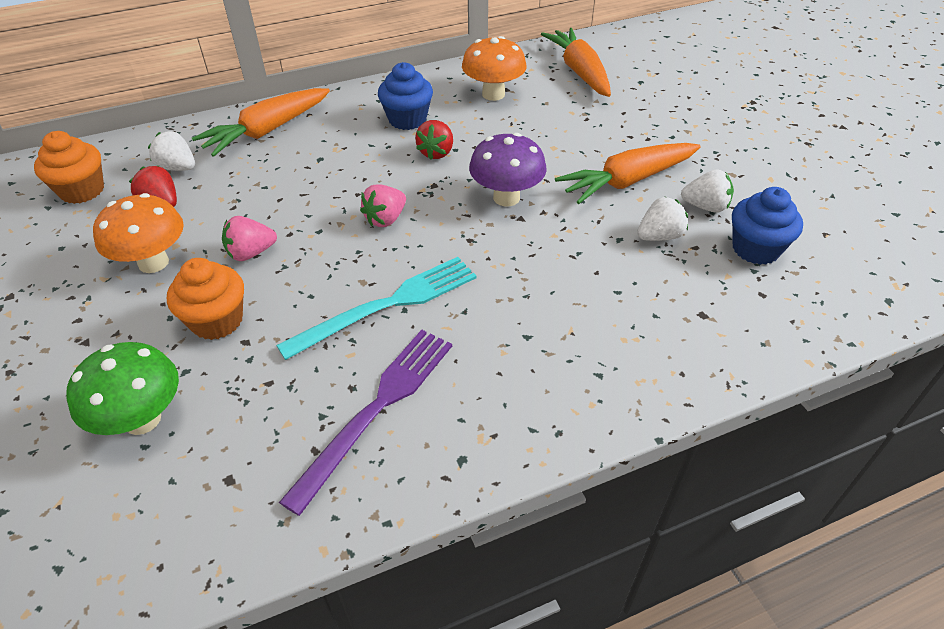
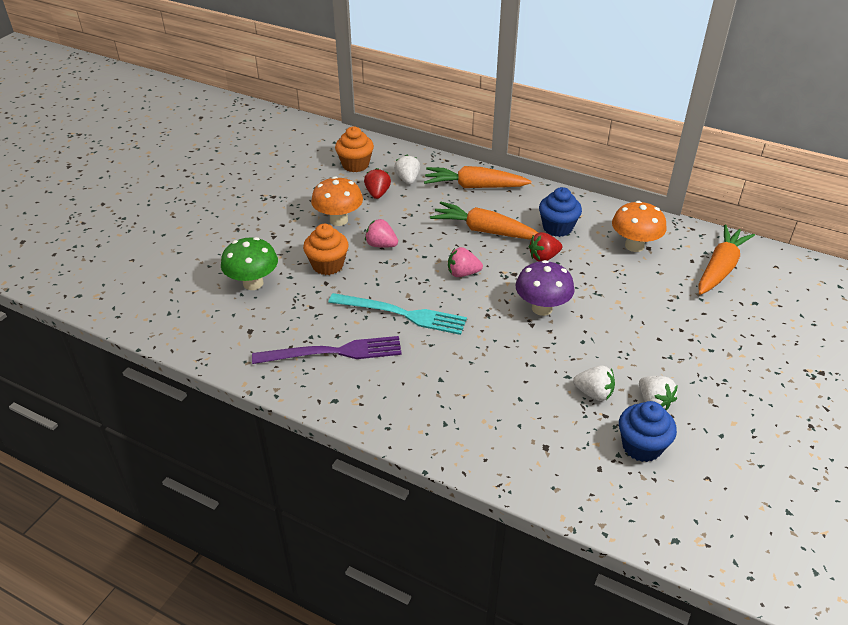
camera: 50 degrees right, 5 degrees down
orange carrot [555,143,700,204] -> orange carrot moved to [430,202,538,239]

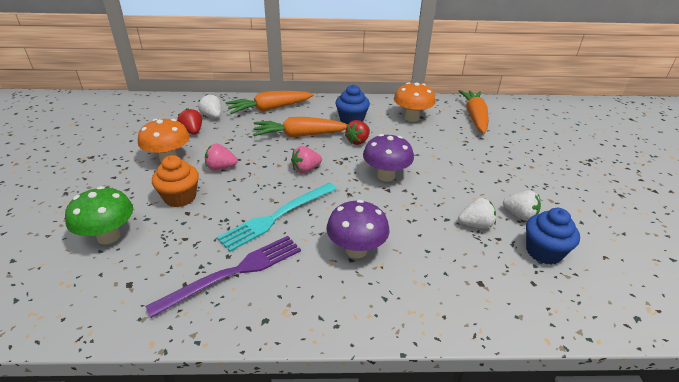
camera: 30 degrees left, 5 degrees down
turquoise fork [328,293,467,335] -> turquoise fork turned 150 degrees clockwise [217,183,337,252]
orange cupcake [335,126,374,172] -> none
none -> purple mushroom [326,200,389,258]

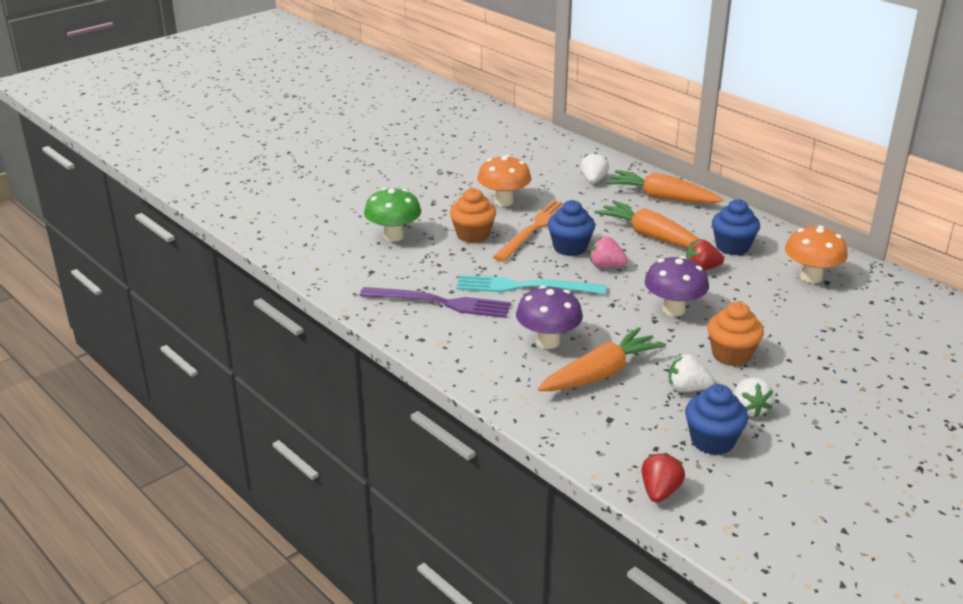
camera: 50 degrees right, 5 degrees down
red strawberry [177,108,202,135] -> red strawberry moved to [642,453,685,502]
pink strawberry [205,144,238,171] -> orange fork [493,200,563,262]
white strawberry [458,198,496,229] -> white strawberry turned 150 degrees clockwise [669,354,714,392]
orange carrot [459,90,489,134] -> orange carrot moved to [538,327,666,391]
none -> blue cupcake [548,200,595,256]
none -> orange cupcake [707,302,764,366]

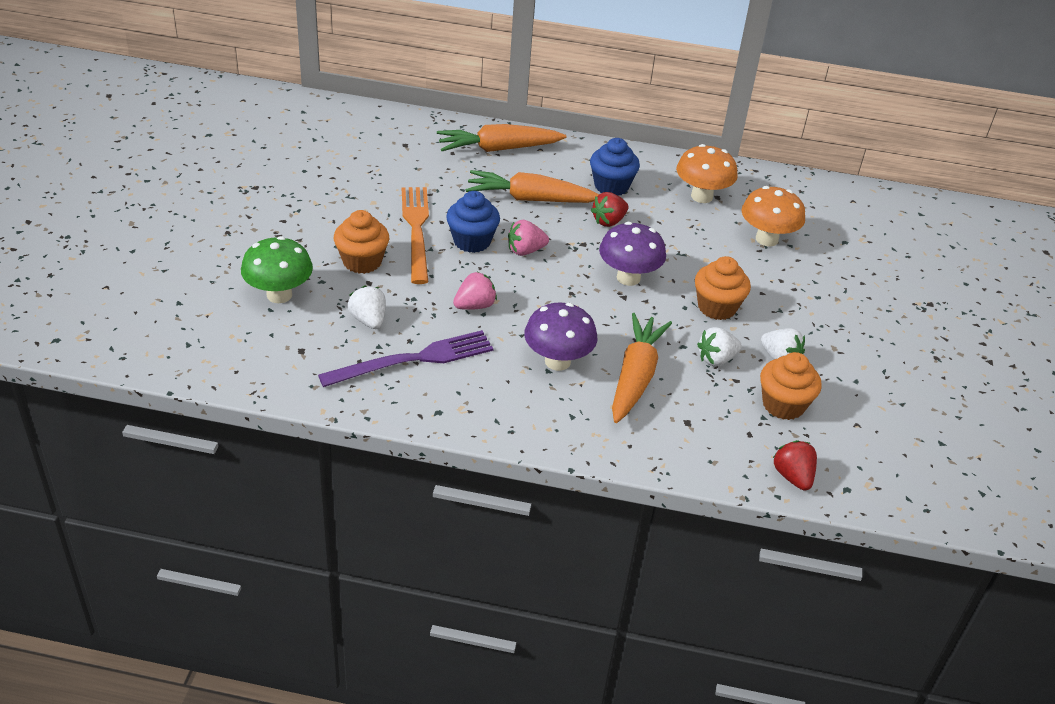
camera: 40 degrees left, 10 degrees up
turquoise fork [457,275,606,294] -> pink strawberry [453,272,497,310]
orange mushroom [477,155,531,207] -> orange mushroom moved to [742,186,805,246]
white strawberry [581,152,609,183] -> white strawberry moved to [348,286,386,329]
blue cupcake [685,384,748,455] -> orange cupcake [760,352,822,420]

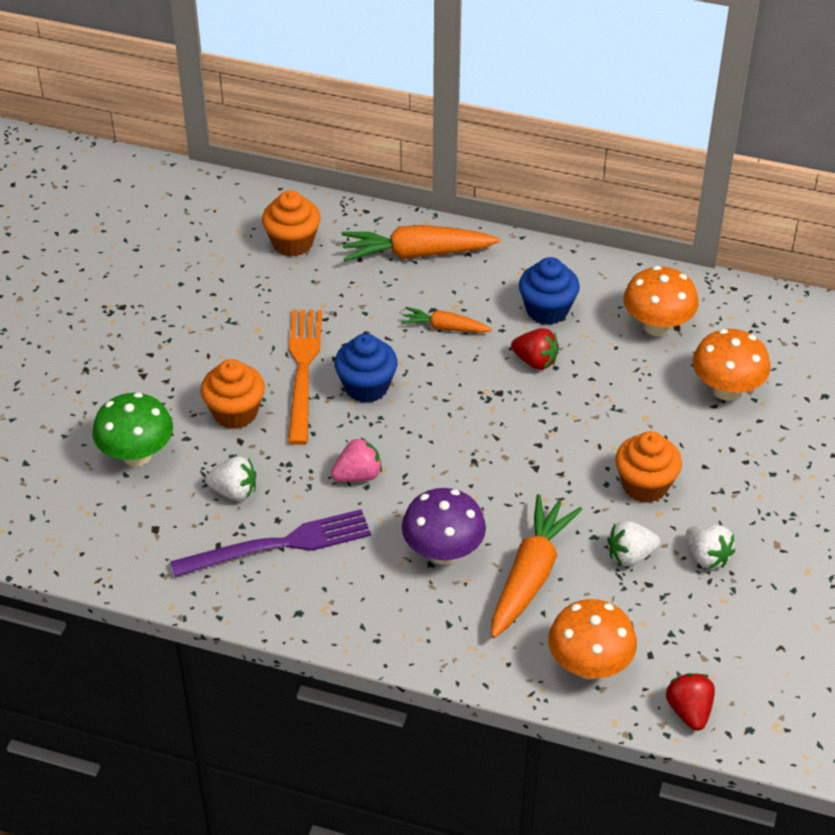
camera: 10 degrees right, 5 degrees up
white strawberry [348,286,386,329] -> white strawberry turned 120 degrees clockwise [205,456,256,501]
orange carrot [466,170,599,203] -> orange carrot [401,307,492,333], size x0.56
pink strawberry [508,220,549,256] -> none
red strawberry [591,192,629,227] -> red strawberry turned 120 degrees counterclockwise [511,328,559,370]
purple mushroom [599,222,666,286] -> none
orange cupcake [760,352,822,420] -> orange cupcake moved to [262,190,321,257]
none -> orange mushroom [548,599,637,679]

